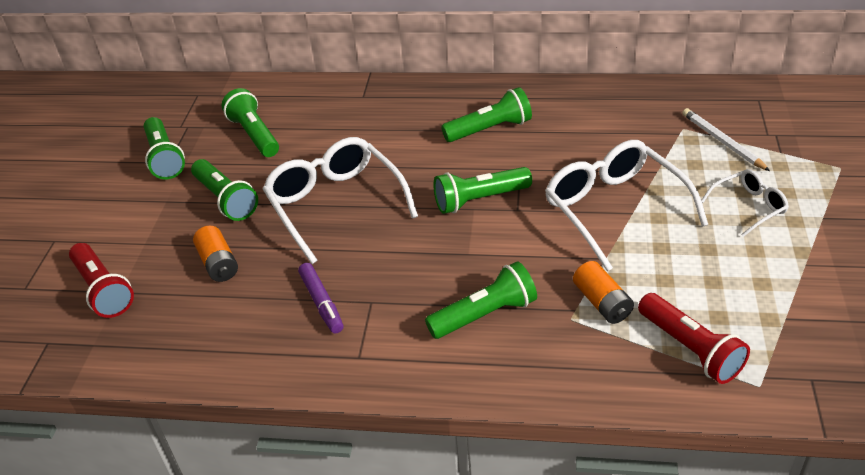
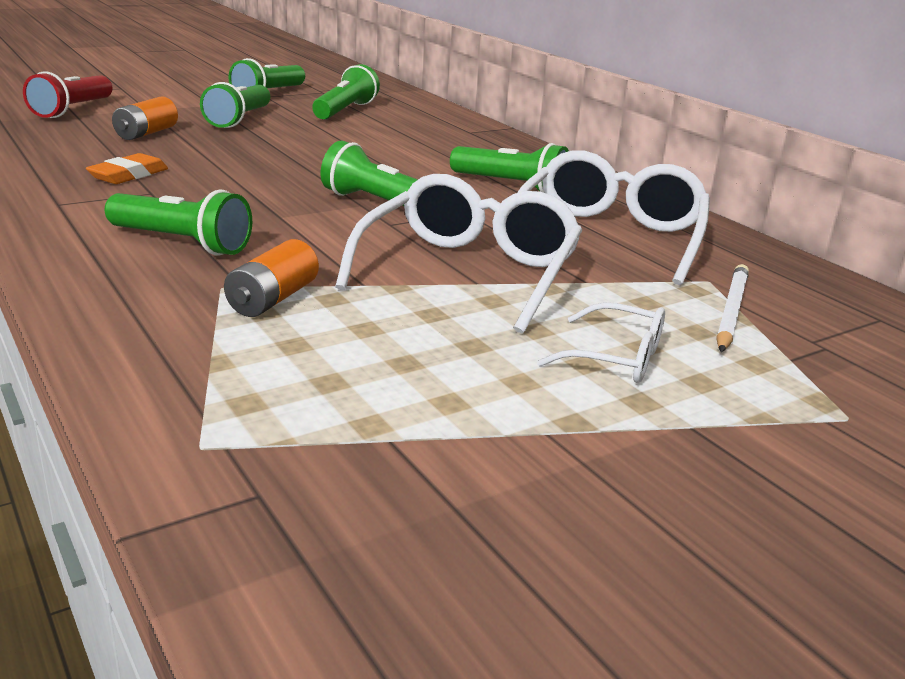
camera: 45 degrees right, 15 degrees down
white glasses [263,137,418,264] -> white glasses moved to [517,150,710,285]
purple marker [298,263,344,333] -> orange eraser [86,153,168,184]
red flashlight [638,293,750,384] -> none

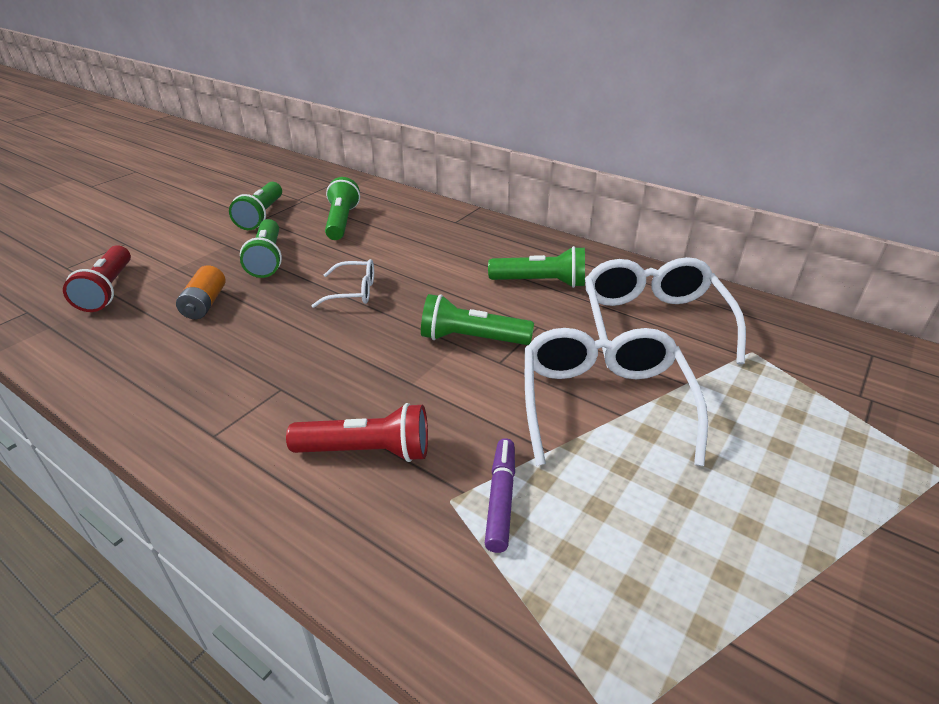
camera: 20 degrees left, 10 degrees up
orange eraser [86,153,168,184] -> none
green flashlight [105,189,252,255] -> red flashlight [286,403,428,462]
orange battery [224,239,319,317] -> purple marker [485,438,515,553]
white glasses [537,302,665,383] -> white glasses moved to [312,259,374,308]
white pencil [716,264,749,352] -> none

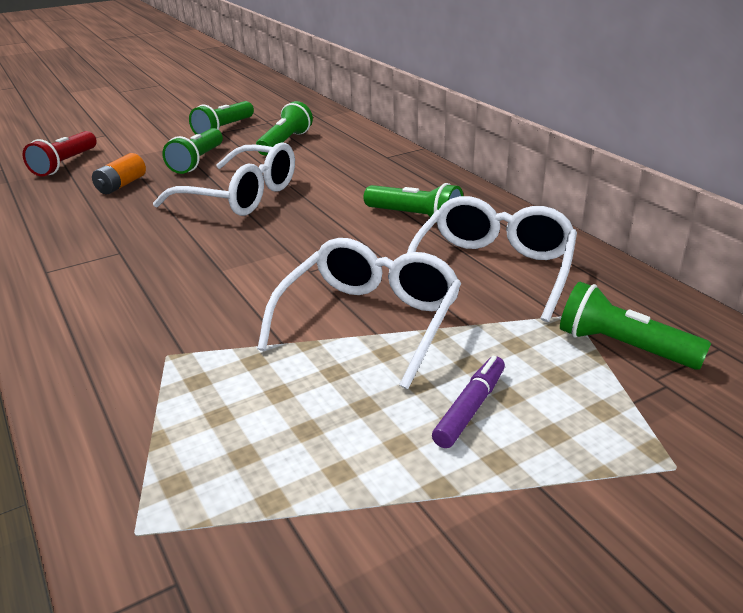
camera: 25 degrees right, 5 degrees down
red flashlight [286,403,428,462] -> none
white glasses [312,259,374,308] -> white glasses [153,142,295,216], size x1.95
green flashlight [421,294,534,345] -> green flashlight moved to [560,281,711,370]
purple marker [485,438,515,553] -> purple marker moved to [432,356,505,448]

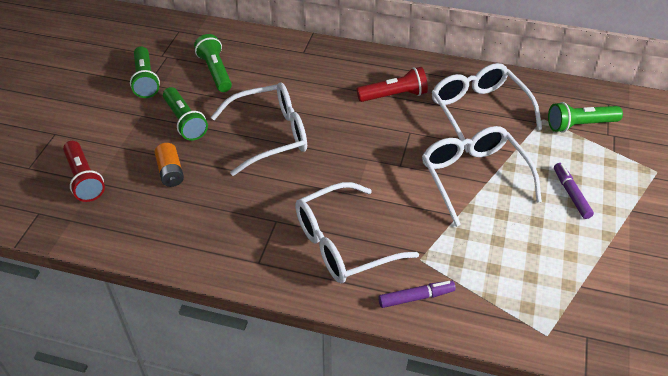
camera: 45 degrees left, 15 degrees up
green flashlight [364,183,463,223] -> red flashlight [357,67,428,102]
none -> white glasses [295,182,419,283]
none -> purple marker [378,280,456,308]

